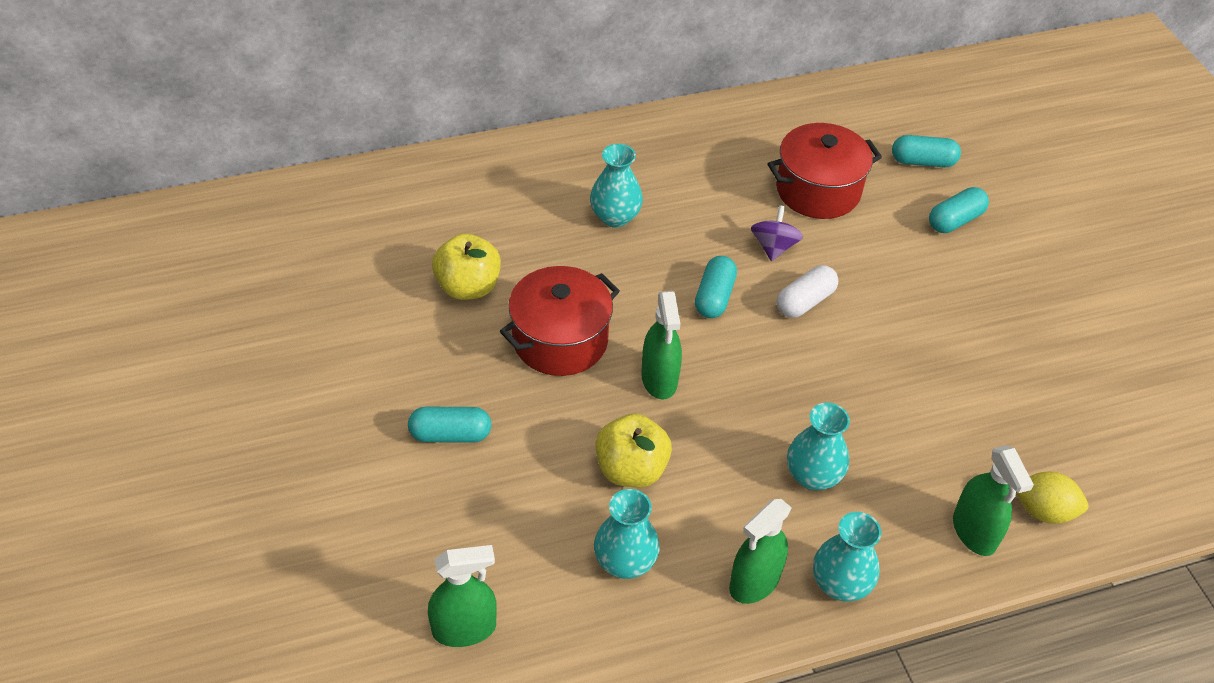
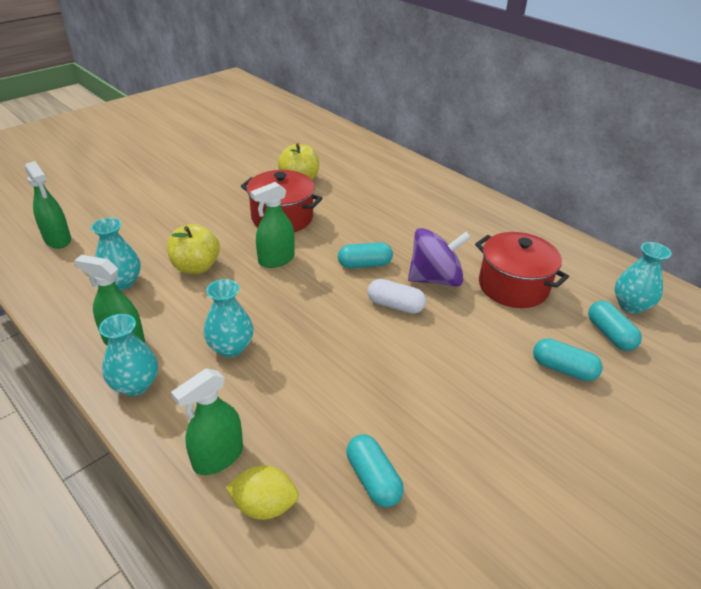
camera: 65 degrees right, 10 degrees down
turquoise capsule [408,407,492,443] -> turquoise capsule moved to [346,434,404,507]
turquoise vase [590,144,643,228] -> turquoise vase moved to [615,242,671,314]
purple spinning top [751,205,803,261] -> purple spinning top [408,228,471,287], size x1.69
yellow lemon [1016,472,1089,524] -> yellow lemon turned 75 degrees counterclockwise [225,465,299,520]

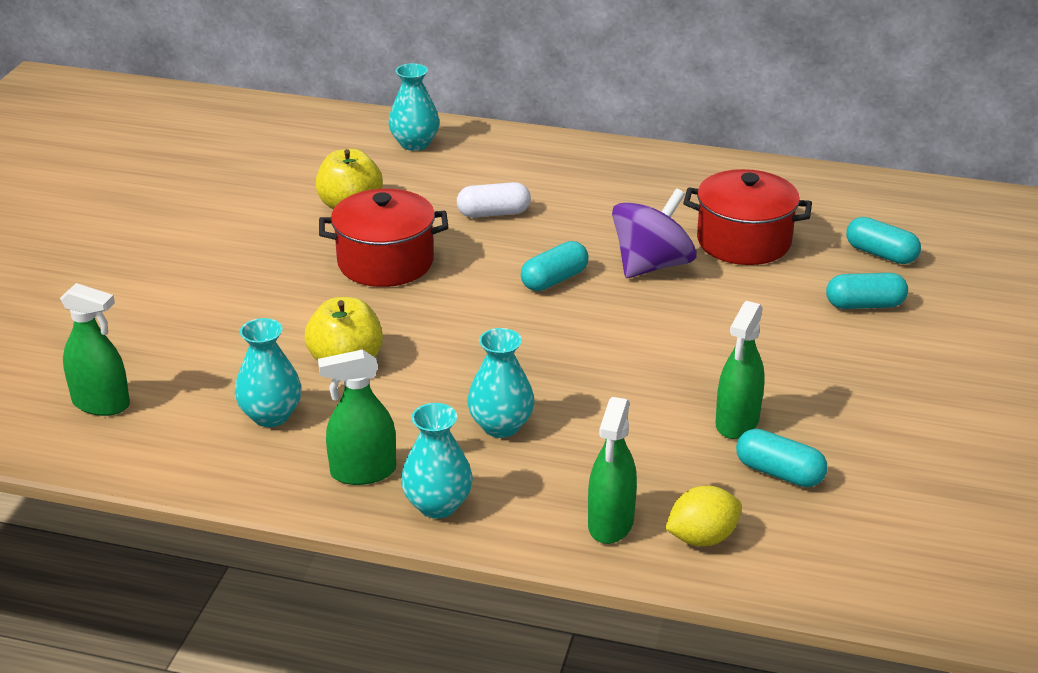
camera: 30 degrees left, 5 degrees down
green spray bottle [250,182,295,268] -> green spray bottle moved to [716,301,765,439]
white capsule [367,279,426,314] -> white capsule moved to [457,182,531,218]
turquoise vase [615,242,671,314] -> turquoise vase moved to [388,63,439,151]

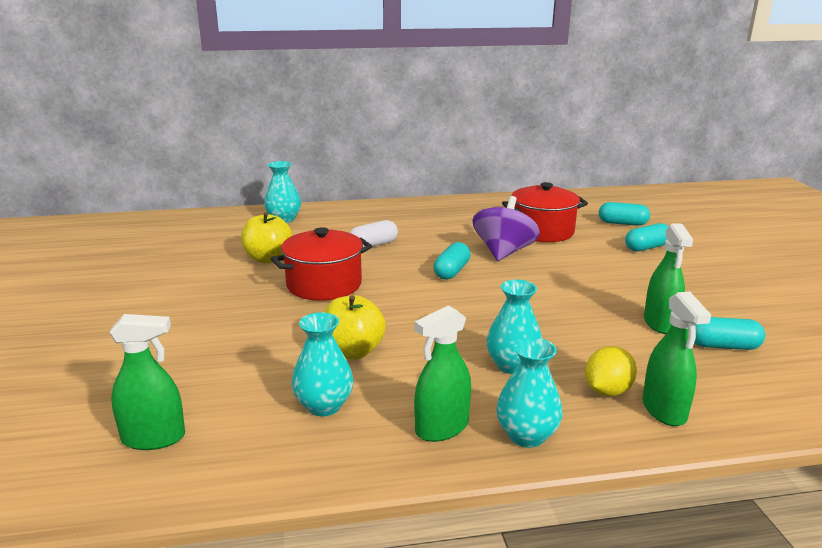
camera: 25 degrees left, 10 degrees down
yellow lemon [665,486,742,546] -> yellow lemon moved to [585,346,637,396]

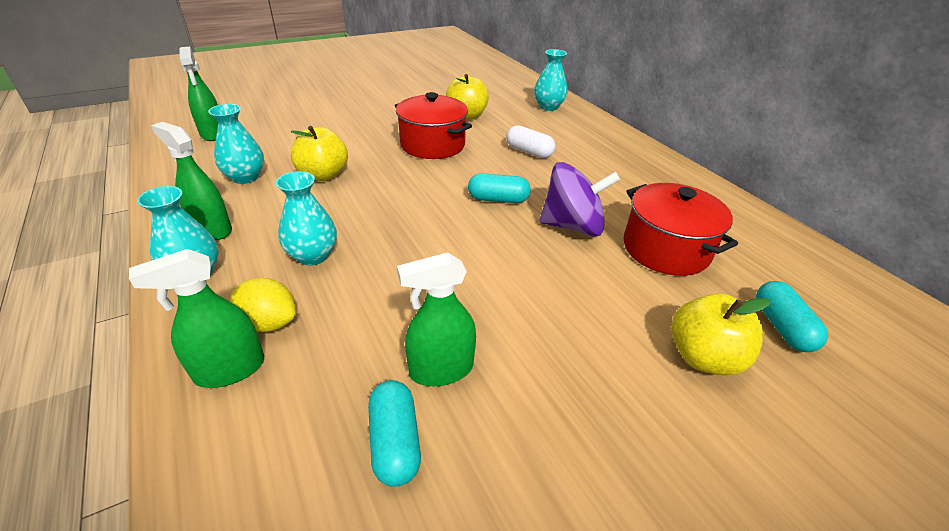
camera: 70 degrees right, 15 degrees up
turquoise capsule [625,223,669,252] -> yellow apple [671,294,771,376]

